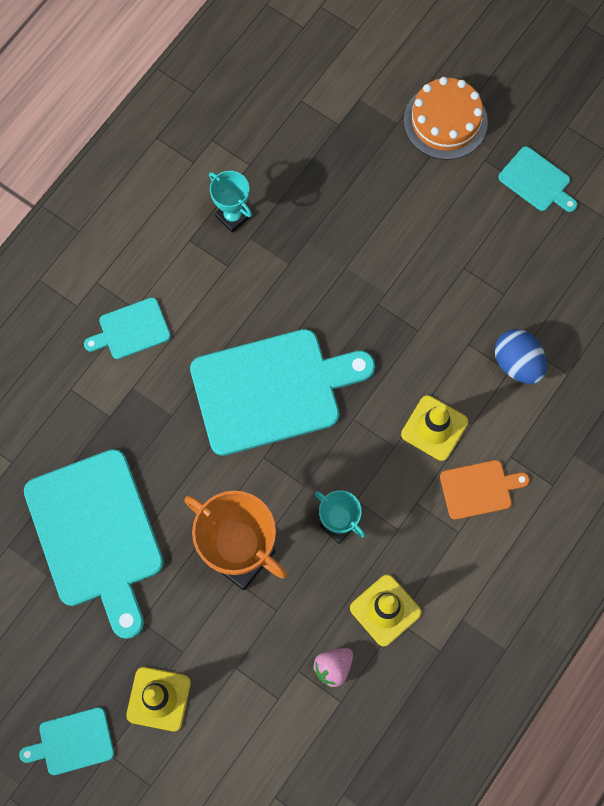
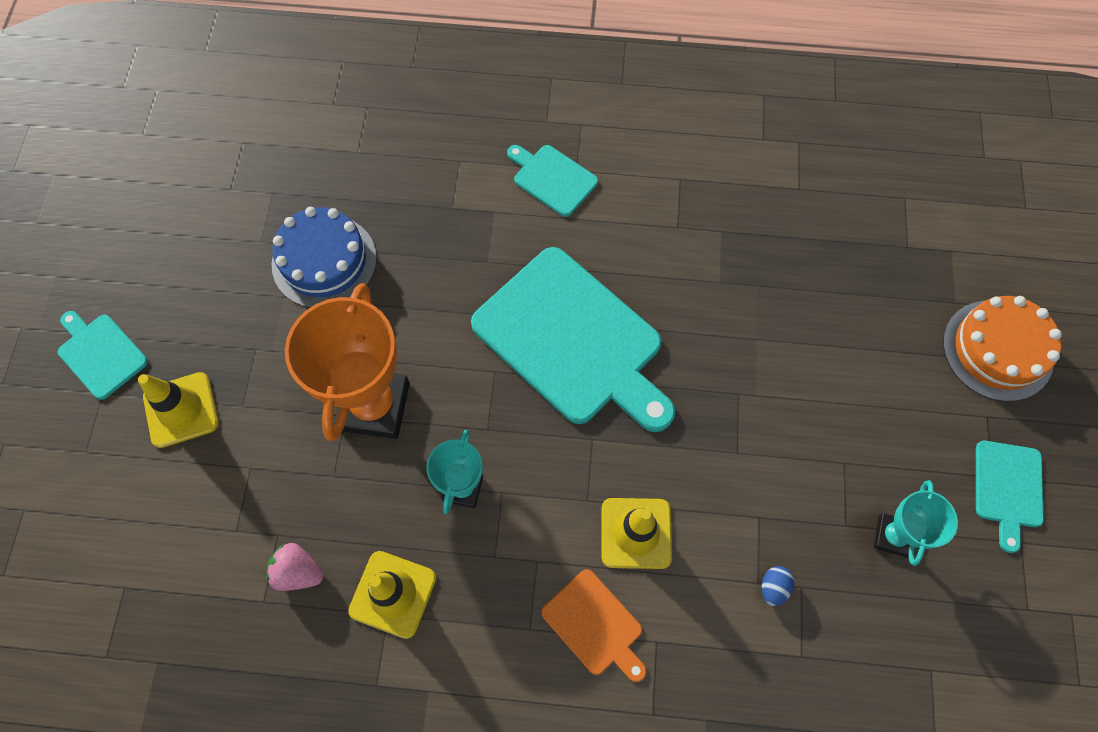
camera: 60 degrees right, 5 degrees down
turquoise cutting board [24,449,164,639] -> blue cake [272,207,377,308]
turquoise trophy [209,171,252,233] -> turquoise trophy moved to [874,480,958,566]
blue egg [495,329,547,384] -> blue egg [762,566,794,606], size x0.50

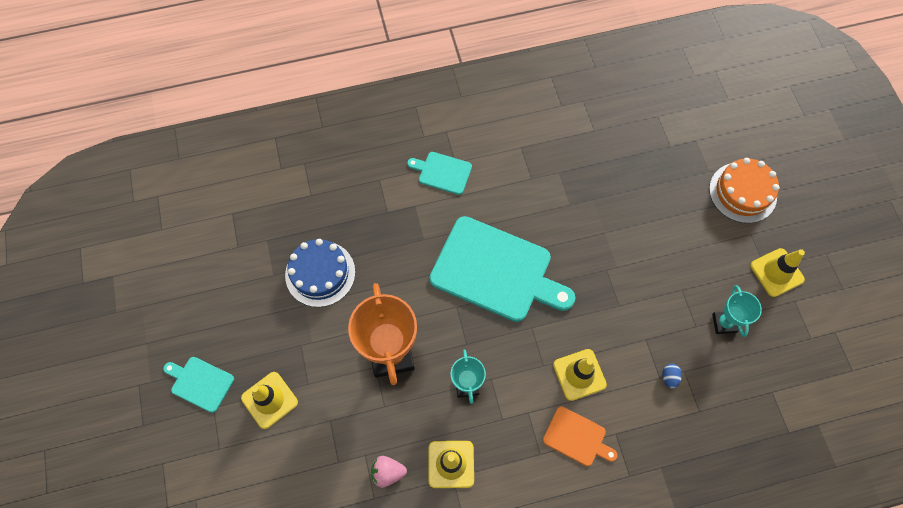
camera: 20 degrees left, 0 degrees up
turquoise cutting board [976,441,1044,553] -> yellow traffic cone [750,248,805,297]

